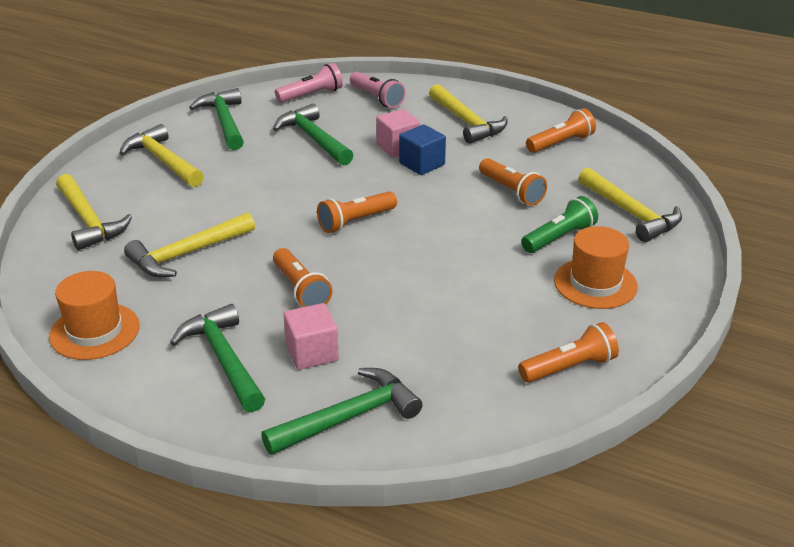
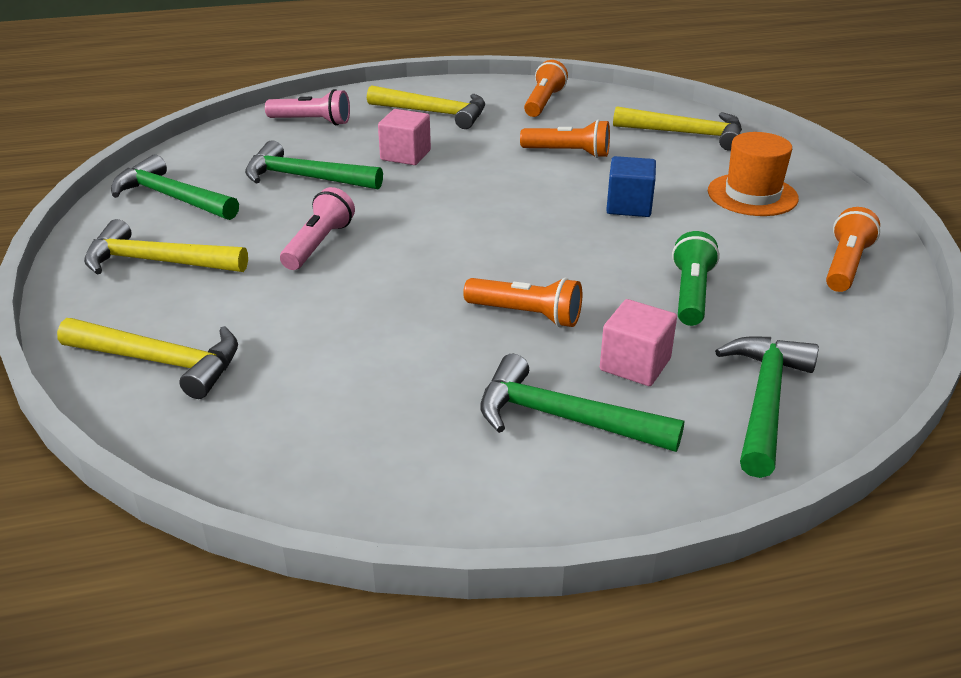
camera: 40 degrees left, 0 degrees up
orange hat [49,271,140,360] -> none
yellow hammer [124,212,255,278] -> none
pink flashlight [275,63,343,103] -> pink flashlight moved to [280,187,355,270]
orange flashlight [317,191,397,233] -> none
blue cube [399,124,446,175] -> blue cube moved to [606,156,656,217]
green flashlight [521,196,598,253] -> green flashlight moved to [672,231,720,326]

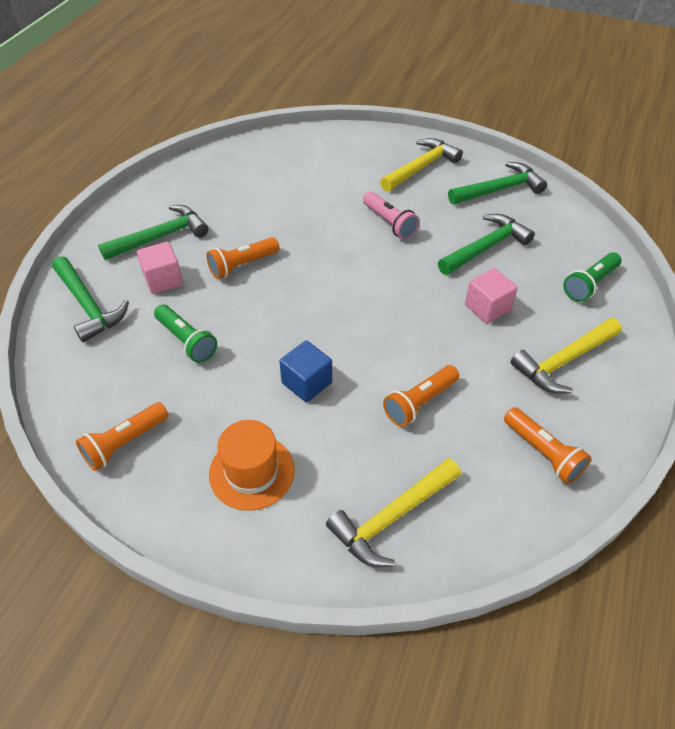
camera: 125 degrees right, 15 degrees up
yellow hammer [57,318,238,399] -> none
pink flashlight [265,89,350,125] -> green flashlight [563,252,621,302]
orange flashlight [826,207,880,292] -> orange flashlight turned 75 degrees clockwise [76,402,169,471]

